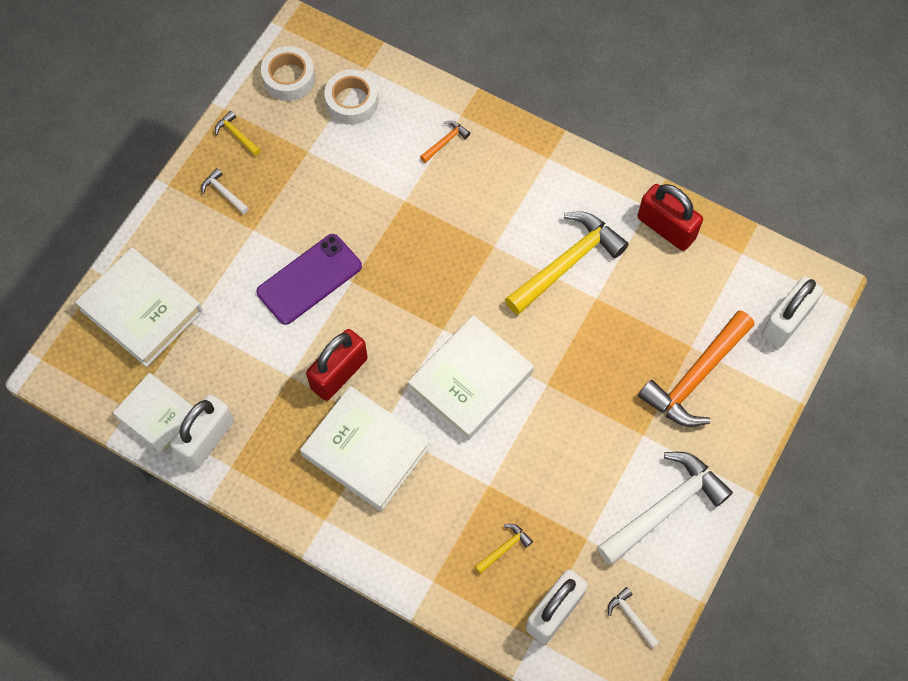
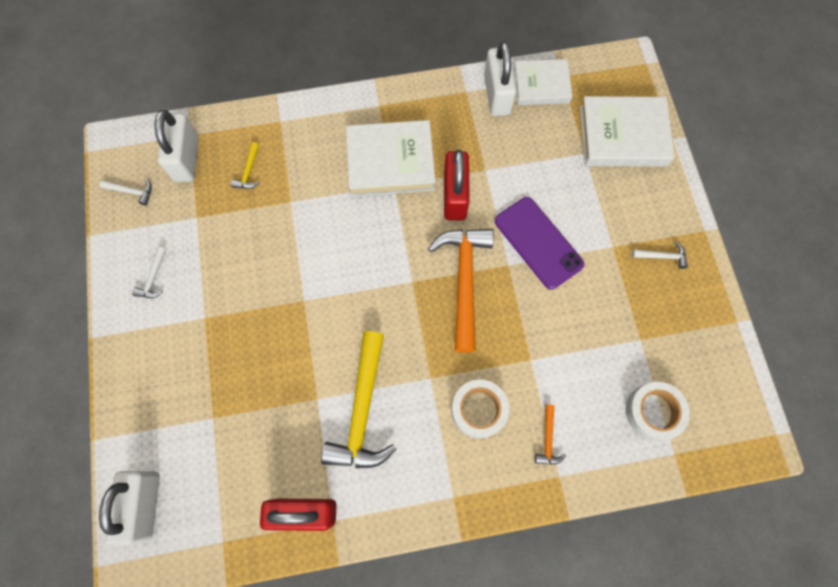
camera: 140 degrees right, 5 degrees up
yellow hammer [215,111,261,156] -> none
purple phone [256,234,362,325] -> purple phone turned 45 degrees counterclockwise [495,197,584,289]
white tape [261,46,315,101] -> white tape moved to [451,379,509,438]
white book [408,315,534,440] -> none
white hammer [597,452,733,565] -> white hammer [132,247,166,298], size x0.43
orange hammer [638,310,755,427] -> orange hammer moved to [428,229,494,353]

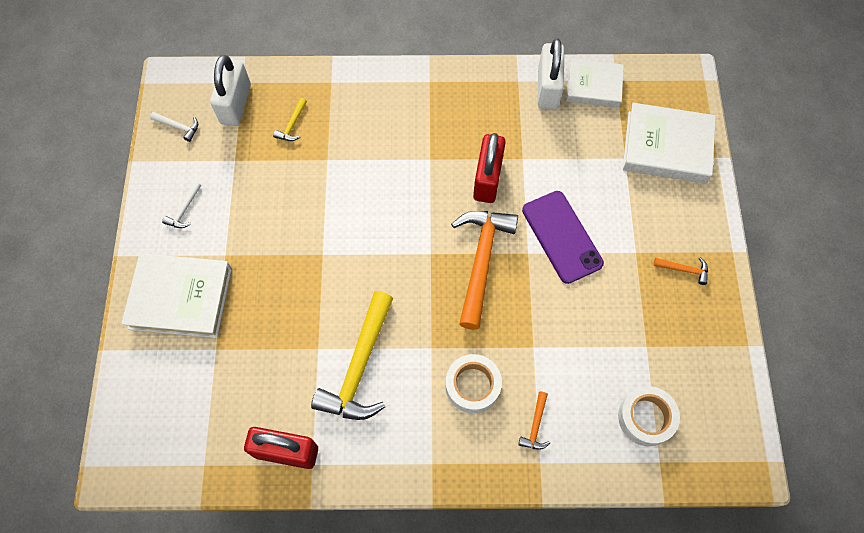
camera: 10 degrees right, 5 degrees down
white padlock [99,471,160,545] -> none
white book [346,120,436,196] -> white book moved to [121,253,232,338]
white hammer [632,241,688,269] -> orange hammer [653,257,708,285]

